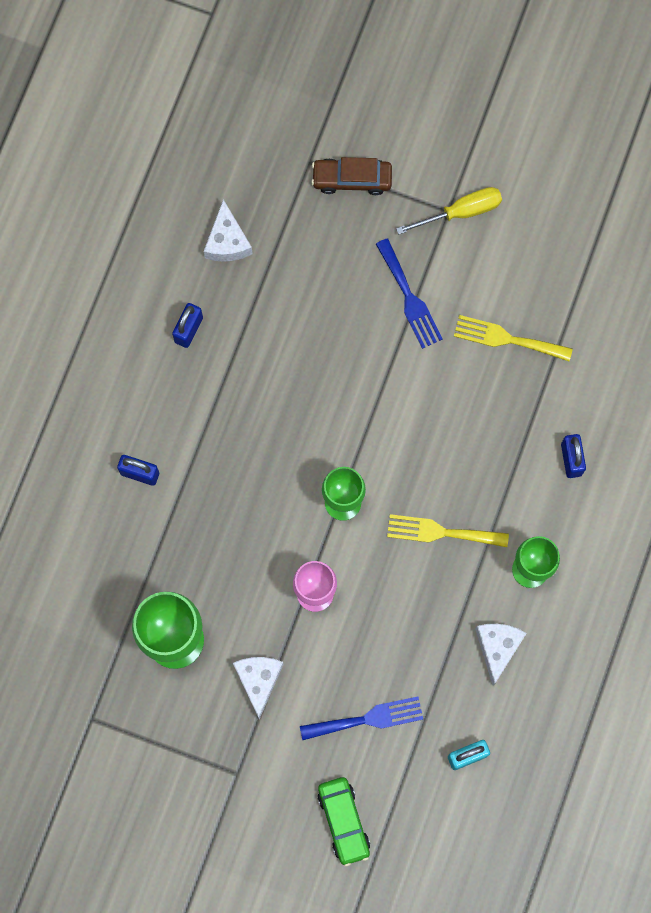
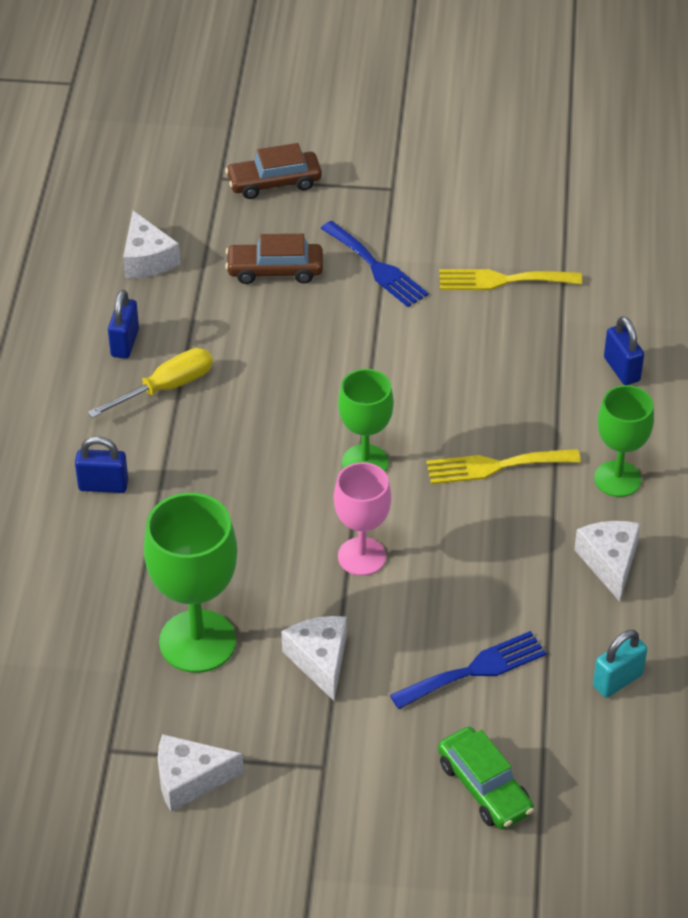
camera: 15 degrees left, 30 degrees down
yellow screwdriver [396,187,502,235] -> yellow screwdriver moved to [88,348,213,418]
none -> white cheese [158,734,244,812]
none -> brown car [225,234,323,284]

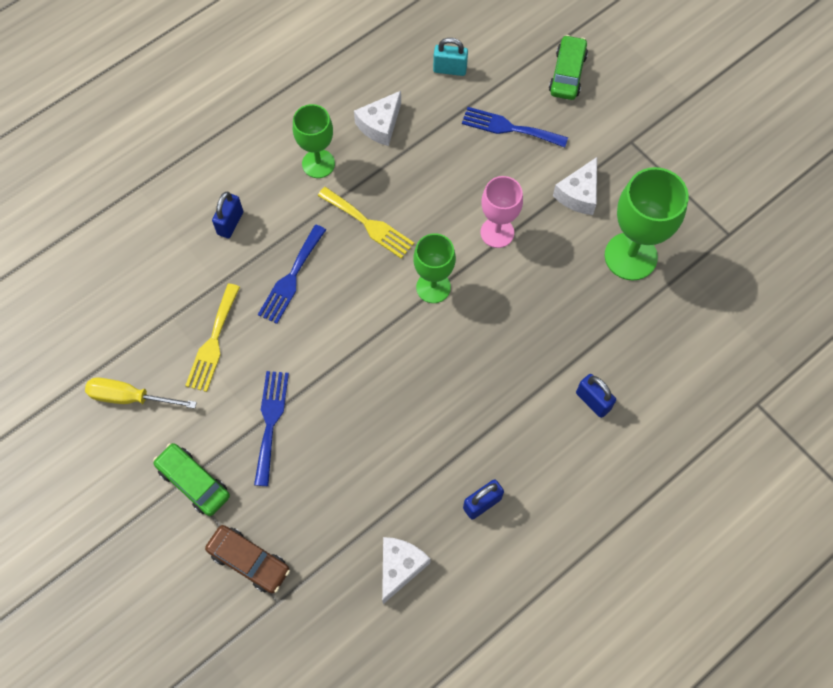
camera: 135 degrees left, 20 degrees up
yellow screwdriver [88,348,213,418] -> yellow screwdriver moved to [85,378,197,409]
white cheese [158,734,244,812] -> none
brown car [225,234,323,284] -> none
yellow fork [439,269,582,290] -> yellow fork turned 60 degrees clockwise [185,283,240,392]
none -> green car [153,443,230,516]
none -> blue fork [258,225,326,324]

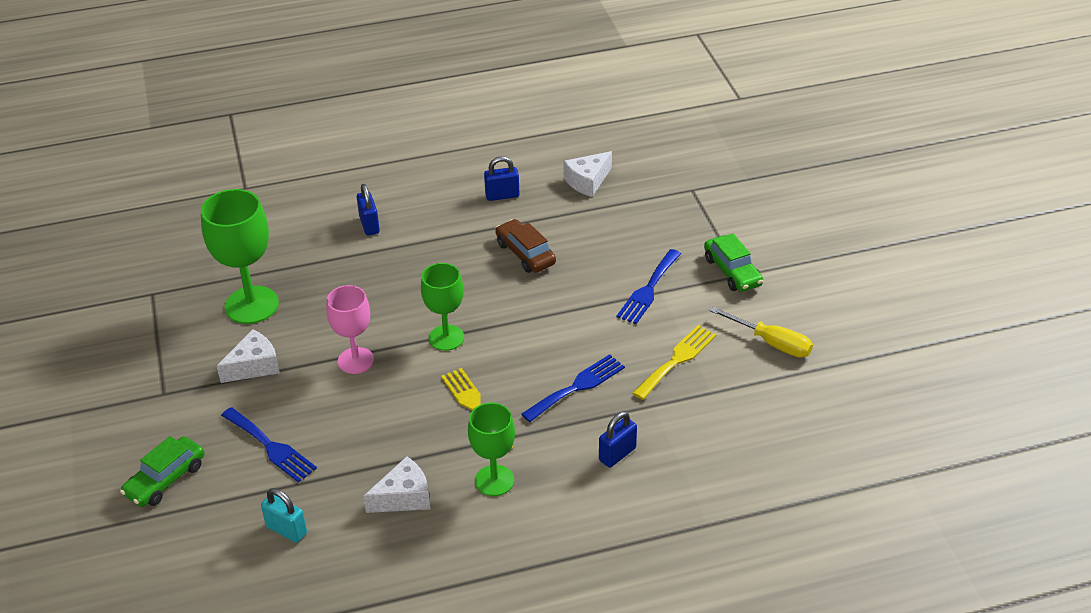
camera: 155 degrees left, 25 degrees down
brown car [205,525,290,594] -> brown car moved to [495,219,556,273]

